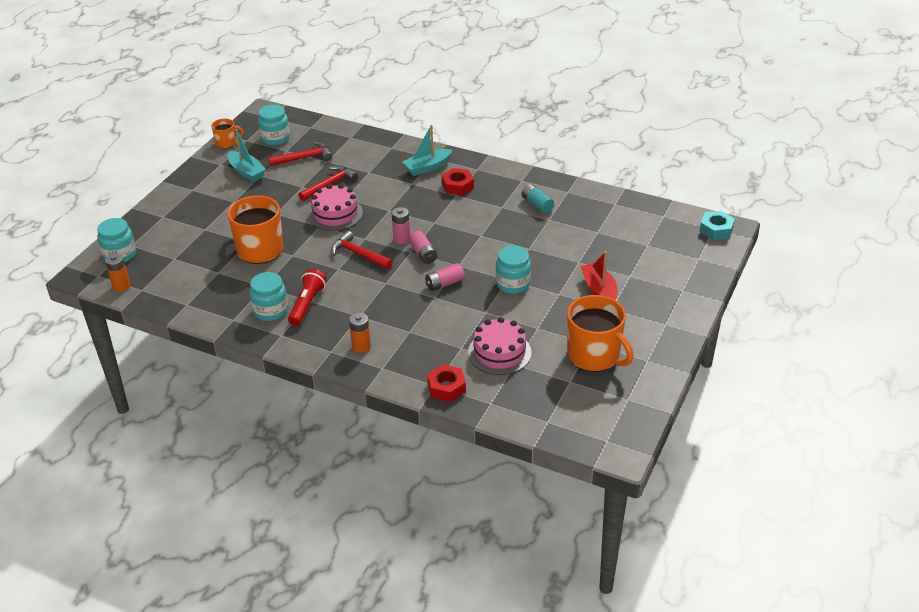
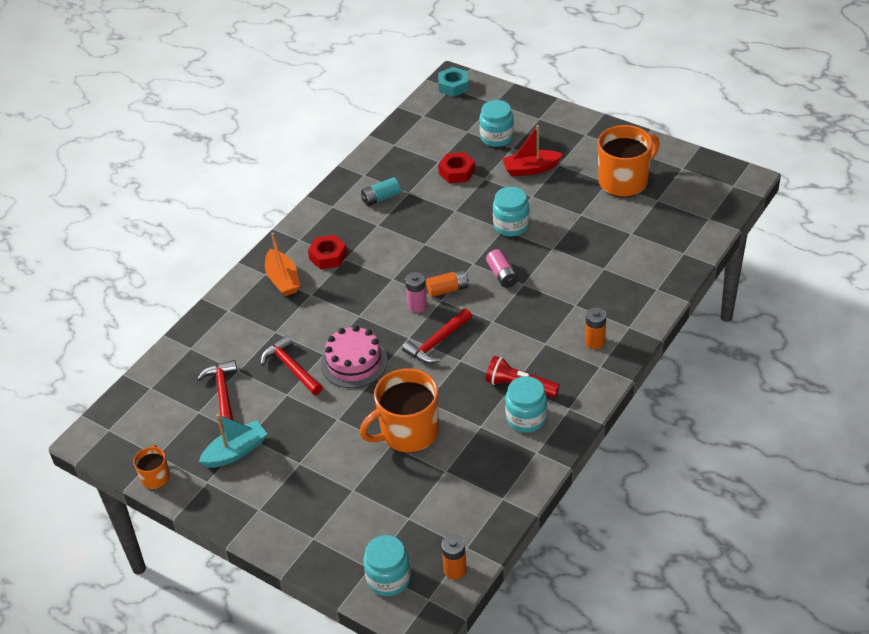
camera: 80 degrees left, 5 degrees up
turquoise jar [258,105,290,145] -> turquoise jar moved to [479,100,514,147]
turquoise boat [402,125,452,176] -> orange boat [265,233,300,296]
pink battery [409,231,437,264] -> orange battery [426,270,469,297]
red nut [427,364,466,402] -> red nut moved to [438,152,475,183]
pink cake [468,317,531,375] -> none

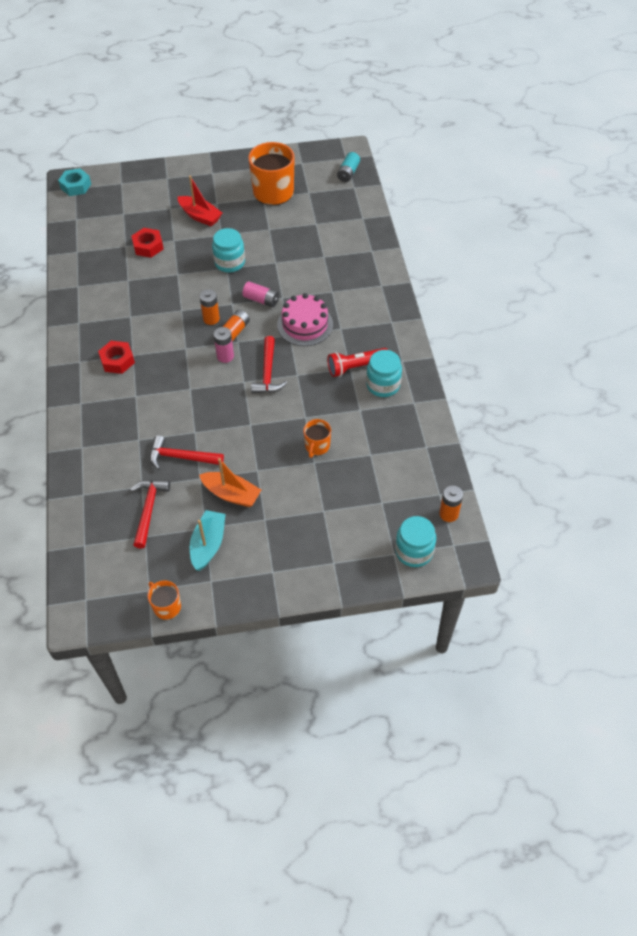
camera: 45 degrees left, 10 degrees up
red hammer [197,360,237,426] -> red hammer turned 60 degrees clockwise [130,480,170,549]
orange boat [265,233,300,296] -> orange boat moved to [199,458,261,507]
pink cake [321,325,388,388] -> pink cake moved to [277,293,333,346]
orange mug [360,368,439,453] -> orange mug [303,419,331,458], size x0.50
turquoise battery [361,177,401,206] -> turquoise battery moved to [337,152,360,182]
turquoise jar [479,100,514,147] -> none
red boat [502,125,563,176] -> red boat turned 90 degrees counterclockwise [178,176,222,226]
orange battery [585,307,606,349] -> orange battery moved to [200,289,220,325]

